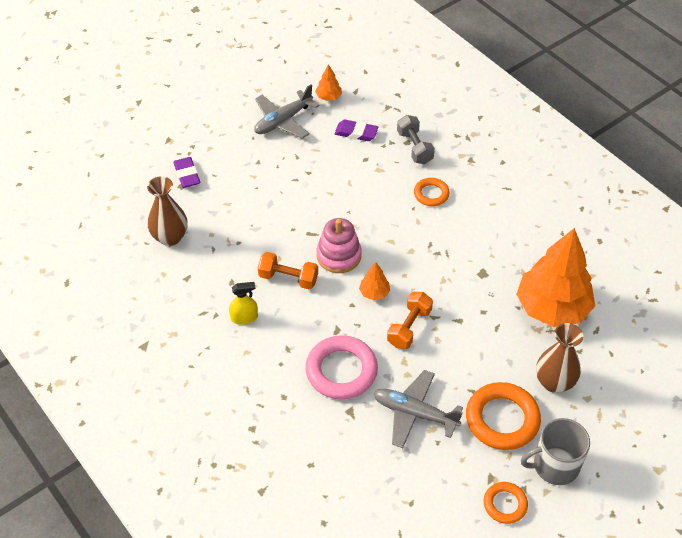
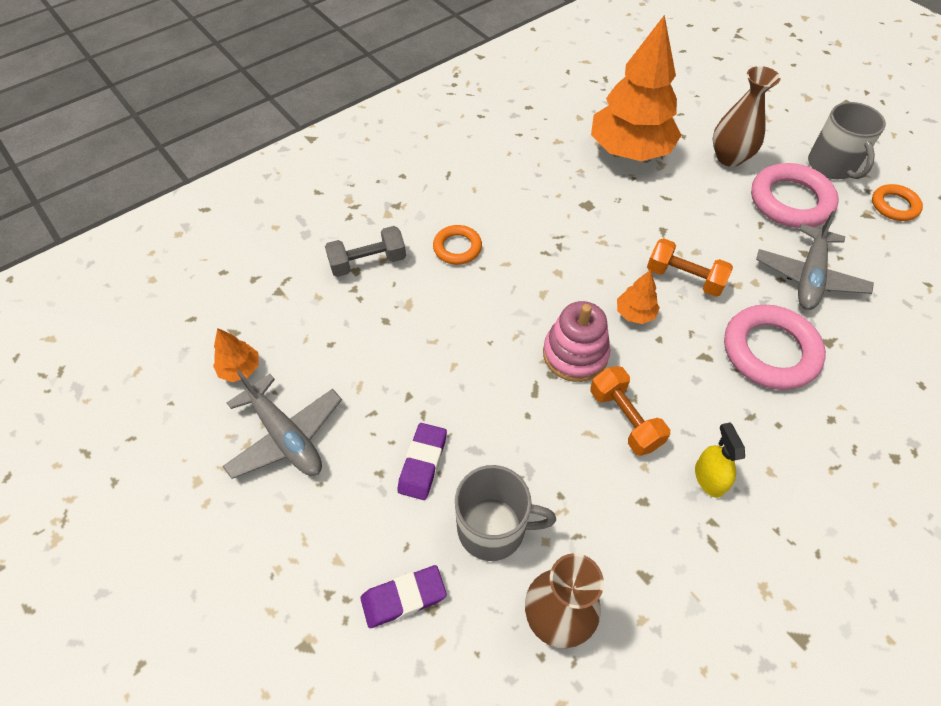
camera: 90 degrees left, 5 degrees up
orange dumbbell [258,252,318,290] -> orange dumbbell turned 45 degrees counterclockwise [590,366,670,456]
purple eraser [334,120,378,141] -> purple eraser moved to [397,423,447,500]
orange ring [466,382,541,450] -> pink ring [751,163,839,228]
none -> grey mug [455,465,556,561]

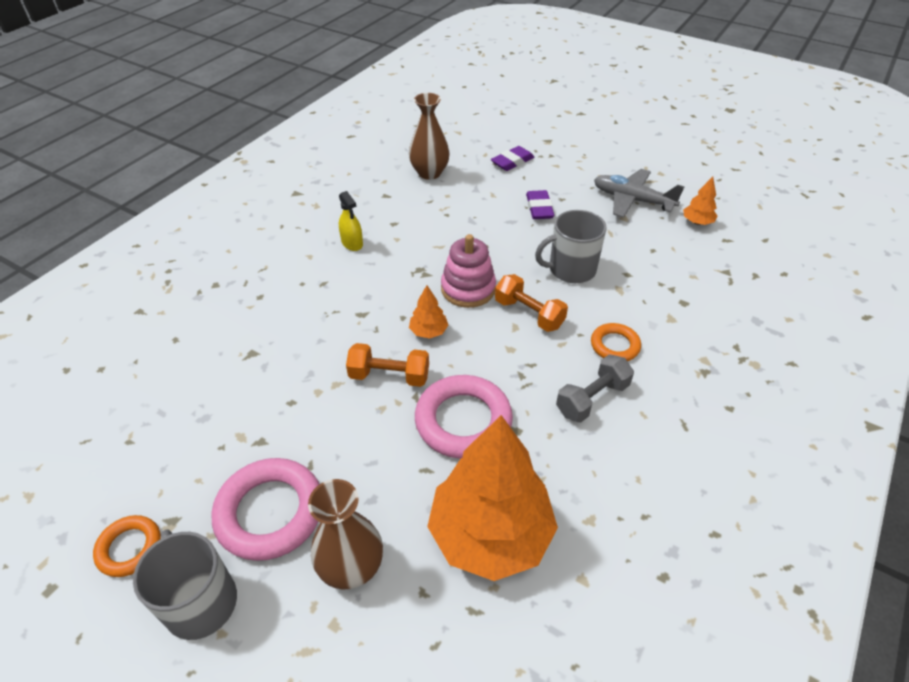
camera: 160 degrees right, 10 degrees down
grey dumbbell [325,226,406,277] -> grey dumbbell moved to [556,354,634,423]
grey mug [455,465,556,561] -> grey mug moved to [535,210,607,283]
orange dumbbell [590,366,670,456] -> orange dumbbell moved to [495,274,568,332]
pink ring [724,305,826,390] -> pink ring moved to [415,375,513,459]
grey plane [756,211,874,310] -> none

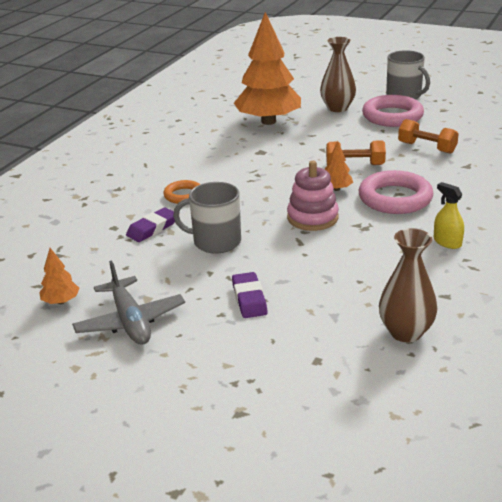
camera: 175 degrees right, 15 degrees down
orange ring [93,515,161,577] -> none
pink ring [415,375,513,459] -> pink ring moved to [358,170,433,214]
purple eraser [491,146,534,171] -> purple eraser moved to [126,207,175,242]
orange dumbbell [495,274,568,332] -> orange dumbbell moved to [398,119,459,154]
grey mug [535,210,607,283] -> grey mug turned 150 degrees counterclockwise [173,182,241,254]
grey dumbbell [556,354,634,423] -> none
grey plane [594,169,685,218] -> grey plane turned 45 degrees clockwise [72,261,185,345]

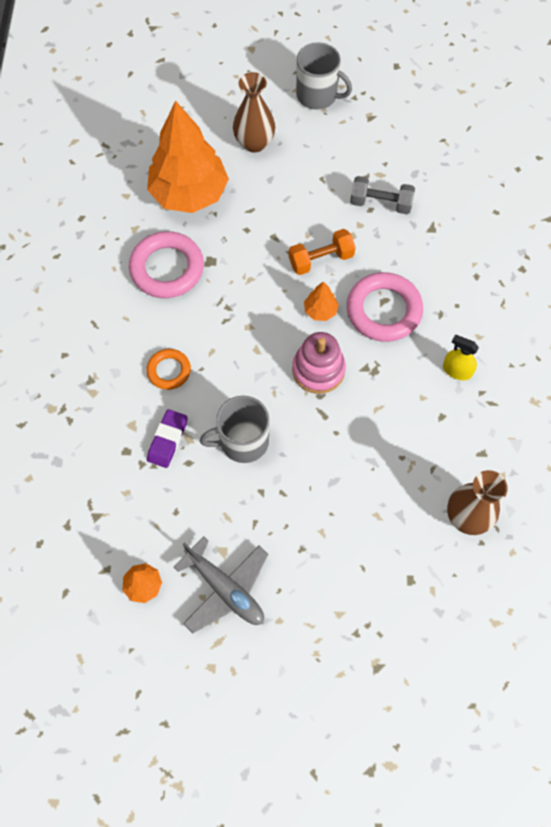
camera: 25 degrees left, 35 degrees up
purple eraser [232,272,268,318] -> none
pink ring [362,95,424,127] -> pink ring moved to [129,231,204,298]
orange dumbbell [398,119,459,154] -> grey dumbbell [350,176,415,214]

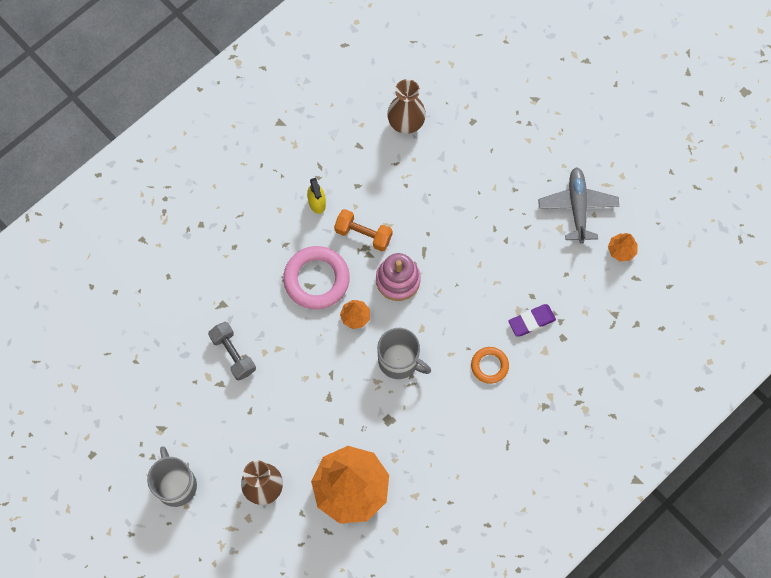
camera: 135 degrees left, 5 degrees up
pink ring [129,231,204,298] -> none
grey mug [200,396,269,463] -> grey mug moved to [377,328,431,379]
orange dumbbell [289,229,356,275] -> orange dumbbell moved to [334,209,392,251]

